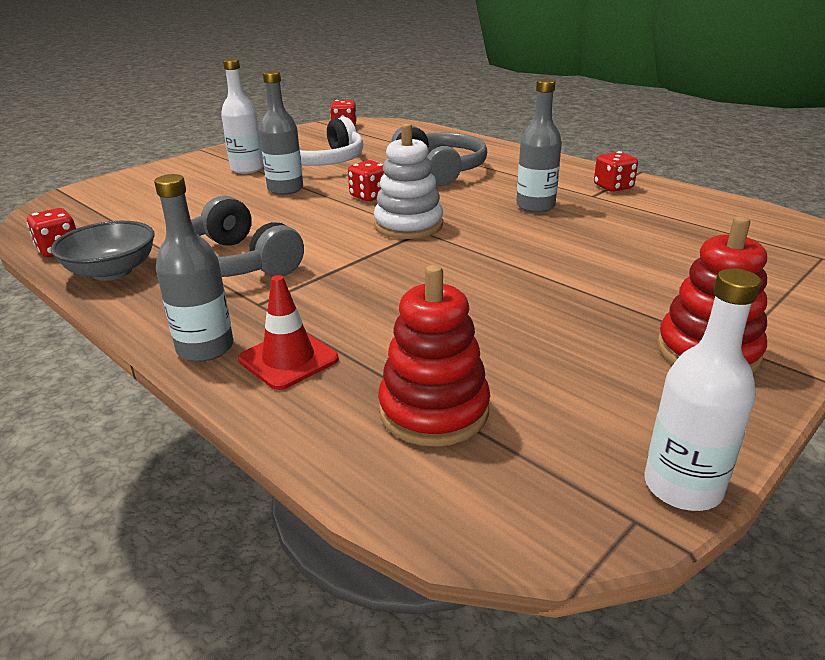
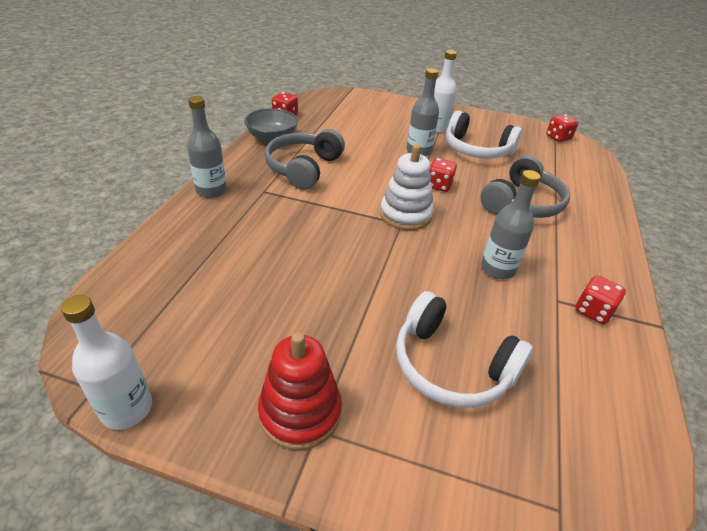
camera: 60 degrees right, 10 degrees up
red traffic cone [238,275,339,390] -> none
red stacking toy [378,265,490,447] -> none
none -> white headphones [396,291,533,408]

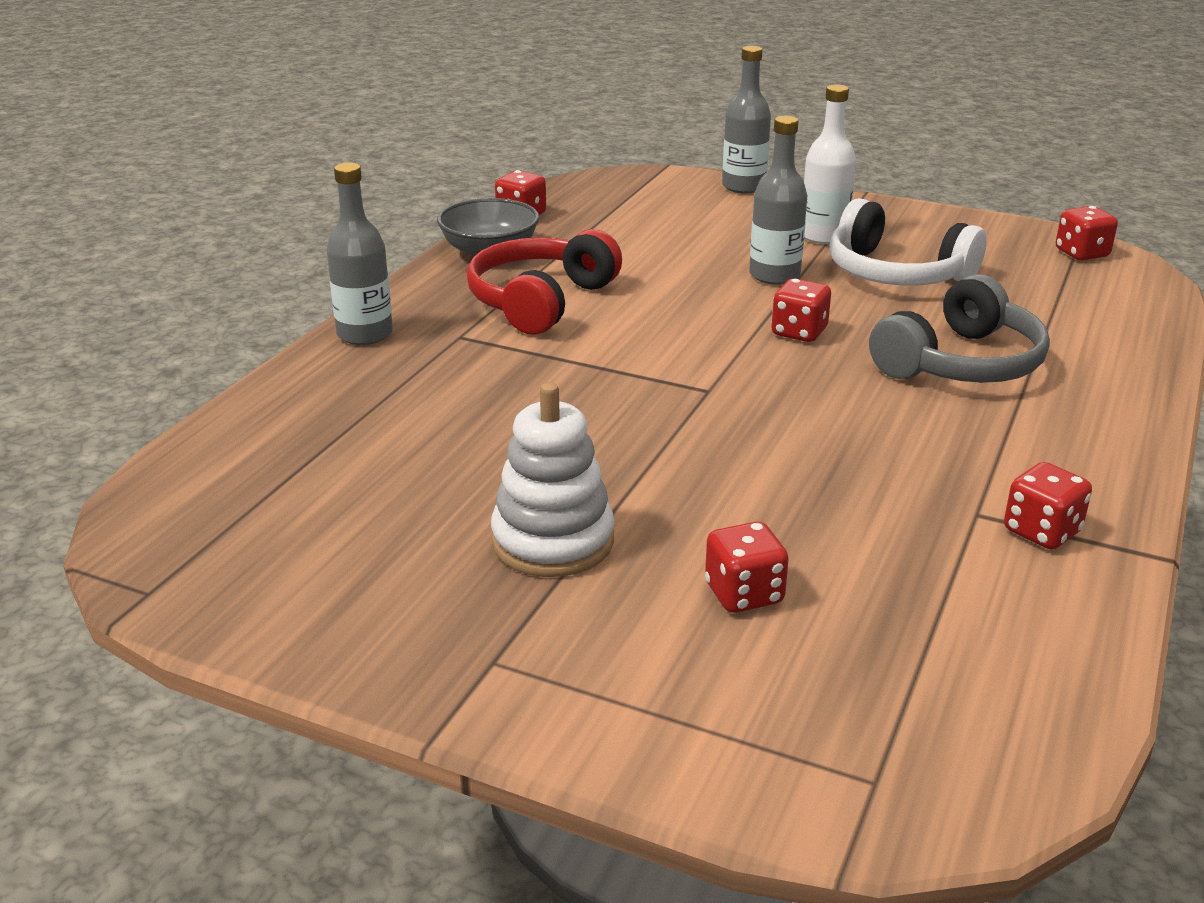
camera: 10 degrees right, 10 degrees down
white bottle [61,295,152,430] -> none
red stacking toy [258,332,342,450] -> none
grey headphones [264,129,345,190] -> red headphones [467,229,622,335]
white stacking toy [380,144,434,230] -> white stacking toy moved to [491,383,614,577]
white headphones [396,291,533,408] -> red dice [705,521,789,613]
grey bottle [481,170,541,279] -> grey bottle moved to [722,46,771,194]

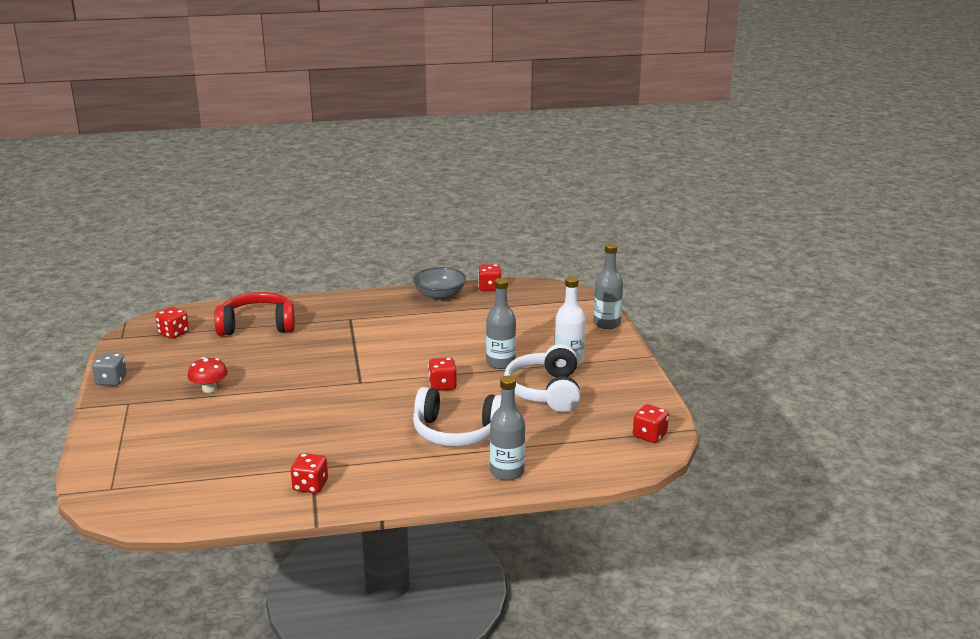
camera: 55 degrees right, 5 degrees down
grey bottle [326,163,393,345] -> grey bottle moved to [490,376,525,481]
red headphones [467,229,622,335] -> red headphones moved to [214,292,295,336]
white stacking toy [491,383,614,577] -> red mushroom [188,357,228,393]
red dice [705,521,789,613] -> red dice moved to [156,307,189,339]
grey headphones [869,274,1050,383] -> white headphones [413,387,501,447]
none -> grey dice [92,353,127,386]

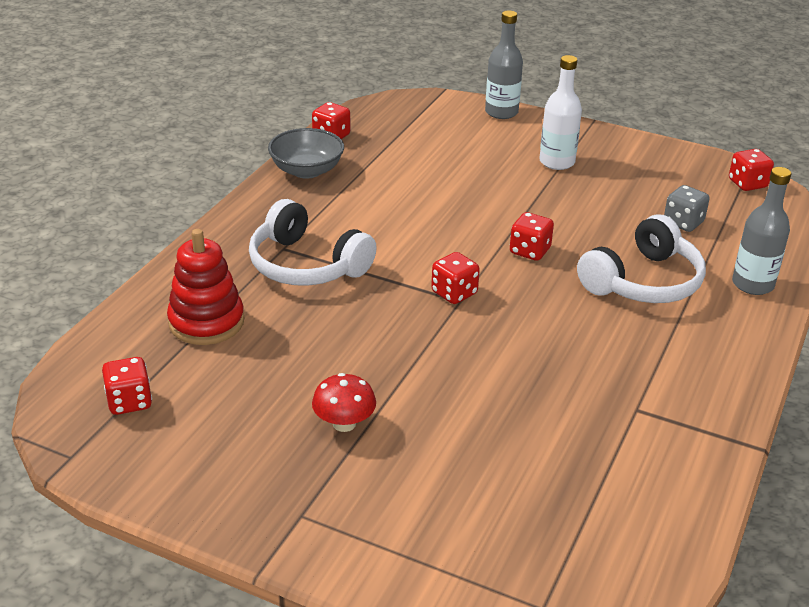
camera: 55 degrees left, 10 degrees up
grey dice [92,353,127,386] -> grey dice moved to [664,185,710,232]
red headphones [214,292,295,336] -> red stacking toy [167,229,244,345]
red dice [291,453,328,494] -> red dice moved to [431,252,480,304]
grey bottle [486,278,516,369] -> none
white headphones [504,344,580,412] -> white headphones moved to [249,199,377,286]

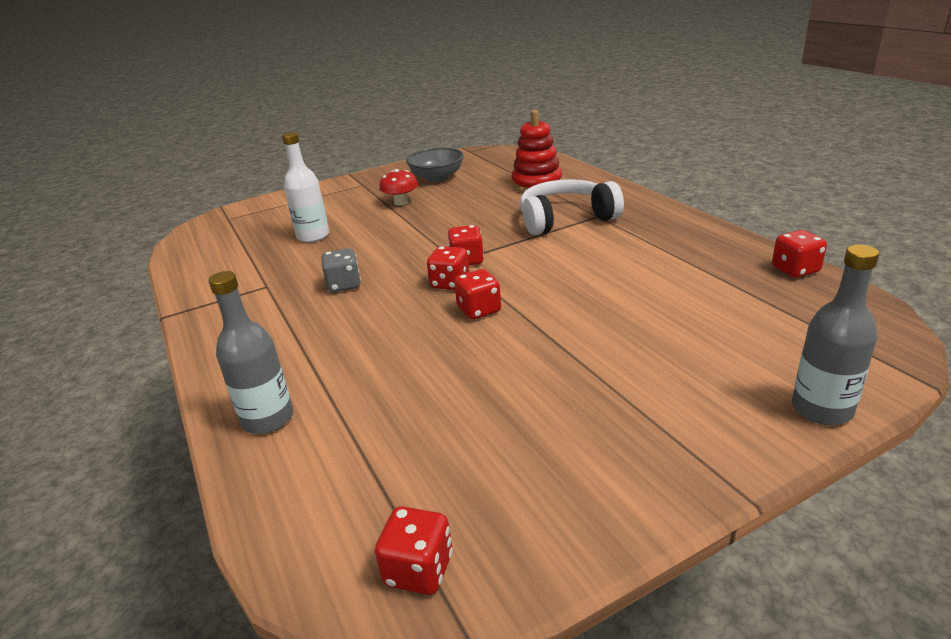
camera: 130 degrees right, 5 degrees down
red dice [102,357,152,415] -> red dice moved to [427,246,469,290]
grey bowl [268,128,344,179] -> grey bowl moved to [406,148,464,182]
white bottle [539,55,582,170] -> white bottle moved to [282,132,329,243]
white headphones [577,214,706,303] -> none
grey dice [664,185,710,232] -> grey dice moved to [321,248,361,293]

